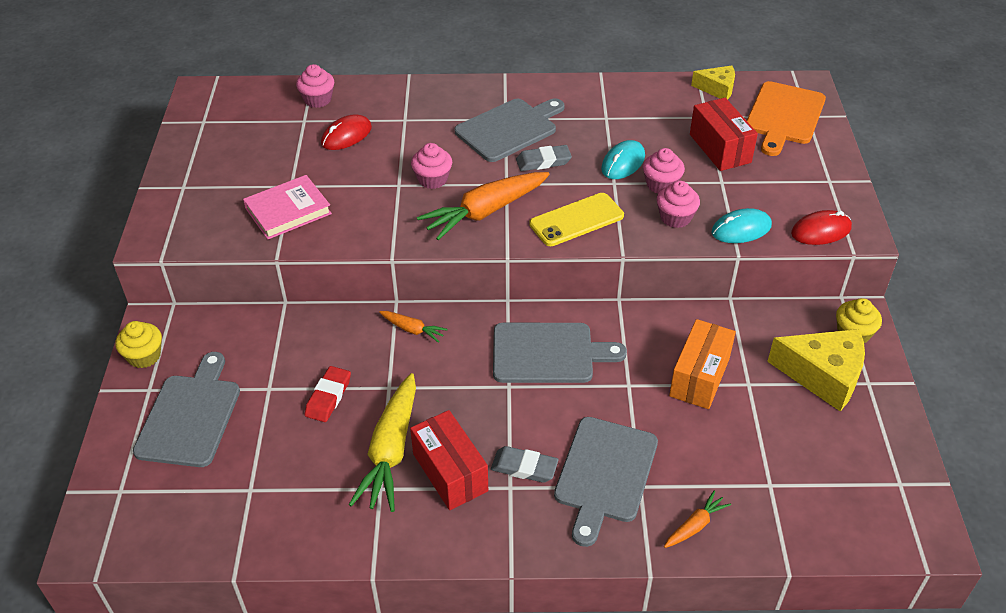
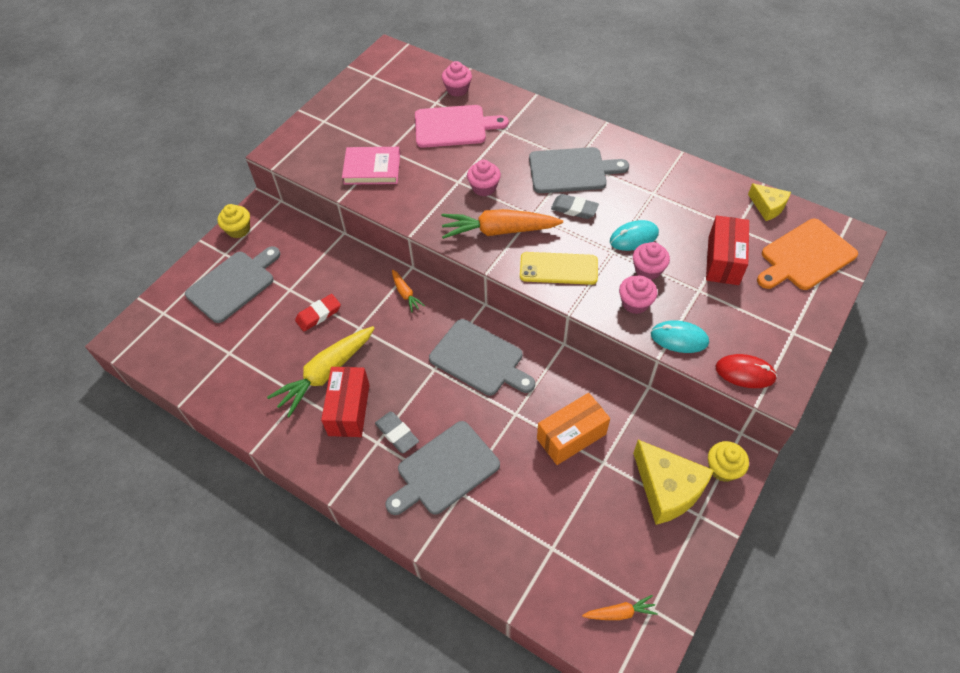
camera: 35 degrees right, 10 degrees up
red mouse [321,114,372,150] -> pink cutting board [415,105,509,148]
orange carrot [664,491,731,548] -> orange carrot moved to [582,595,658,620]

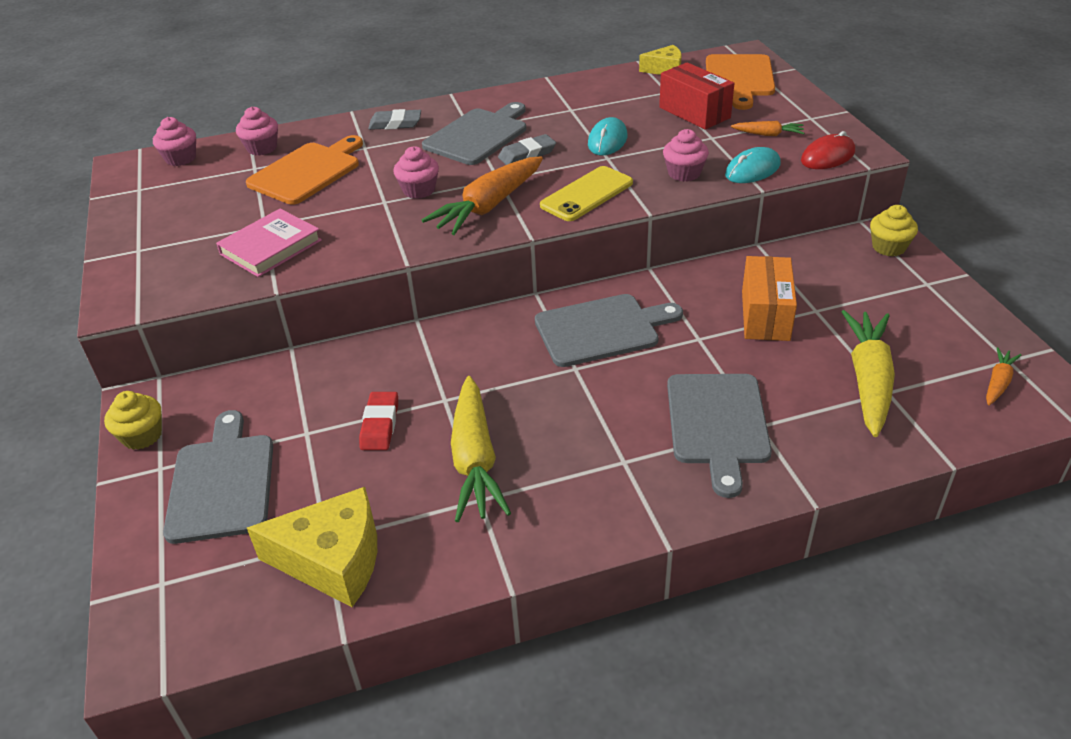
camera: 50 degrees left, 15 degrees down
red box [321,367,370,437] -> none
grey eraser [375,412,419,453] -> grey eraser moved to [368,109,421,130]
orange carrot [392,270,425,312] -> orange carrot moved to [731,121,804,136]
pink cutting board [415,105,509,148] -> orange cutting board [246,135,363,205]
pink cupcake [633,242,670,280] -> pink cupcake moved to [153,117,196,166]
yellow cheese [633,440,714,525] -> yellow cheese moved to [247,487,377,607]
none -> yellow carrot [842,310,895,437]

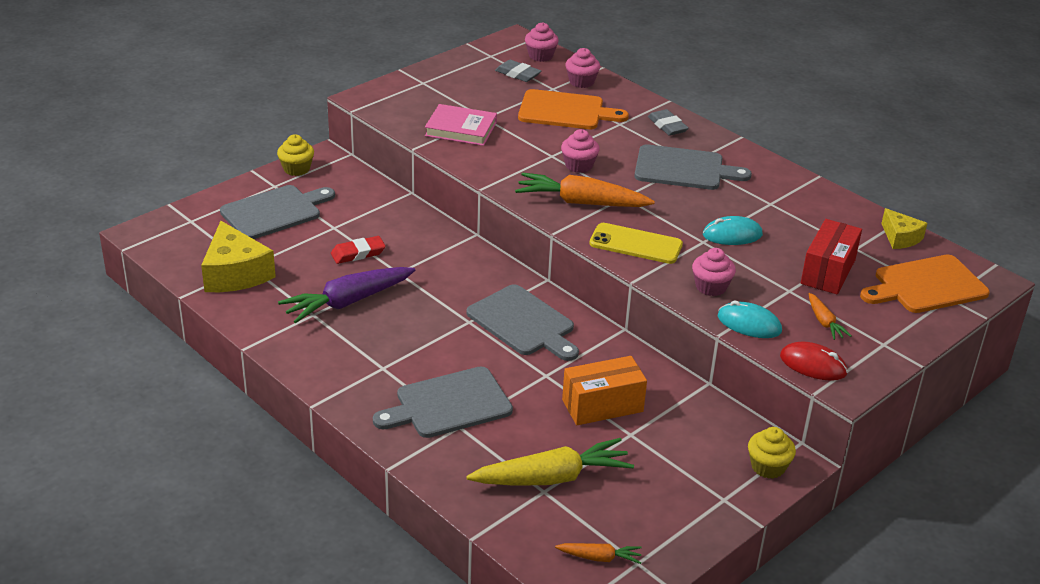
camera: 60 degrees right, 5 degrees down
yellow carrot [451,376,511,522] -> purple carrot [278,267,415,323]
grey eraser [498,134,556,165] -> grey eraser moved to [495,60,541,82]

